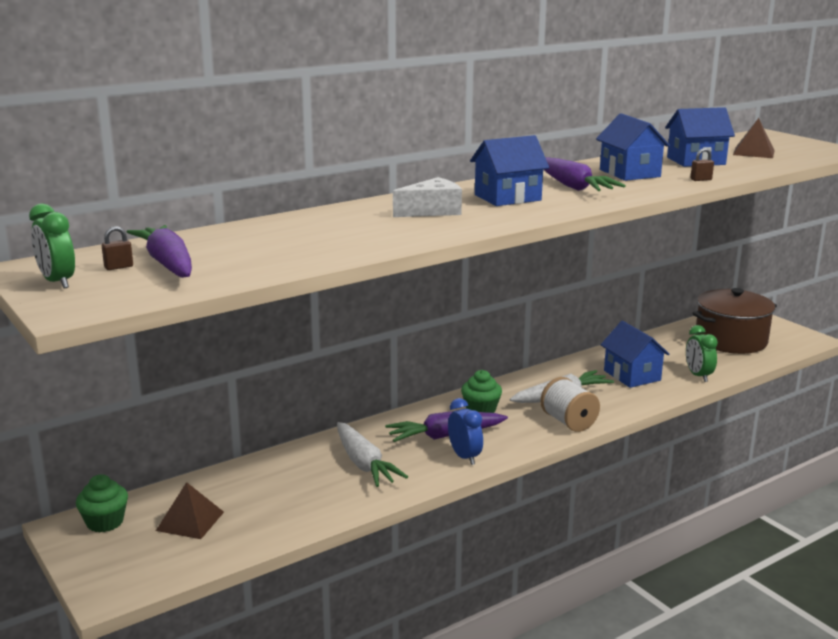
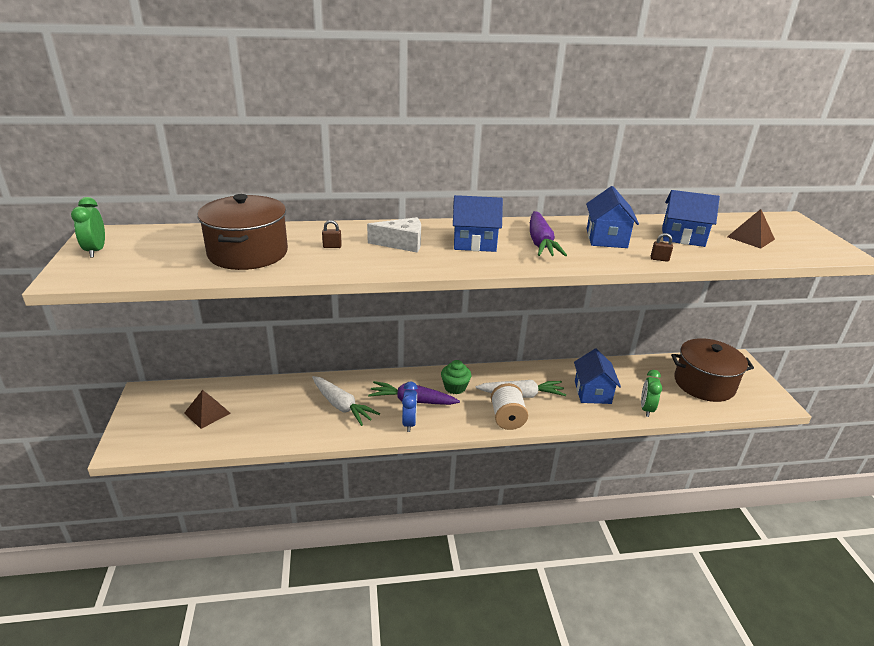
camera: 25 degrees right, 10 degrees up
green cupcake [76,474,128,532] -> none
brown padlock [102,226,133,270] -> brown padlock moved to [322,220,342,248]
purple carrot [127,225,192,278] -> none
white carrot [337,422,408,487] -> white carrot turned 45 degrees counterclockwise [312,376,380,426]
none -> brown pot [197,194,288,270]

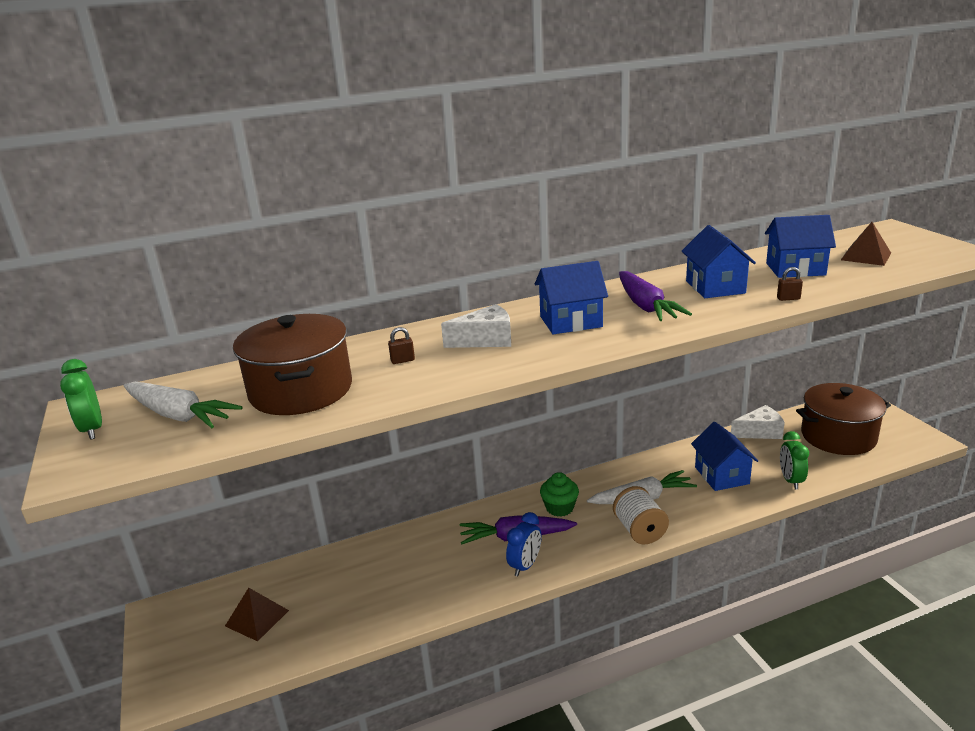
camera: 10 degrees left, 5 degrees down
white carrot [312,376,380,426] -> white carrot moved to [123,382,243,428]
blue clock [402,382,418,432] -> blue clock turned 45 degrees clockwise [506,512,542,576]
none -> white cheese [731,405,785,439]

